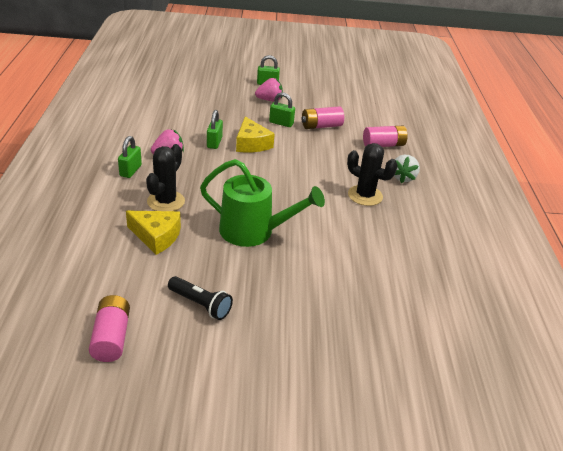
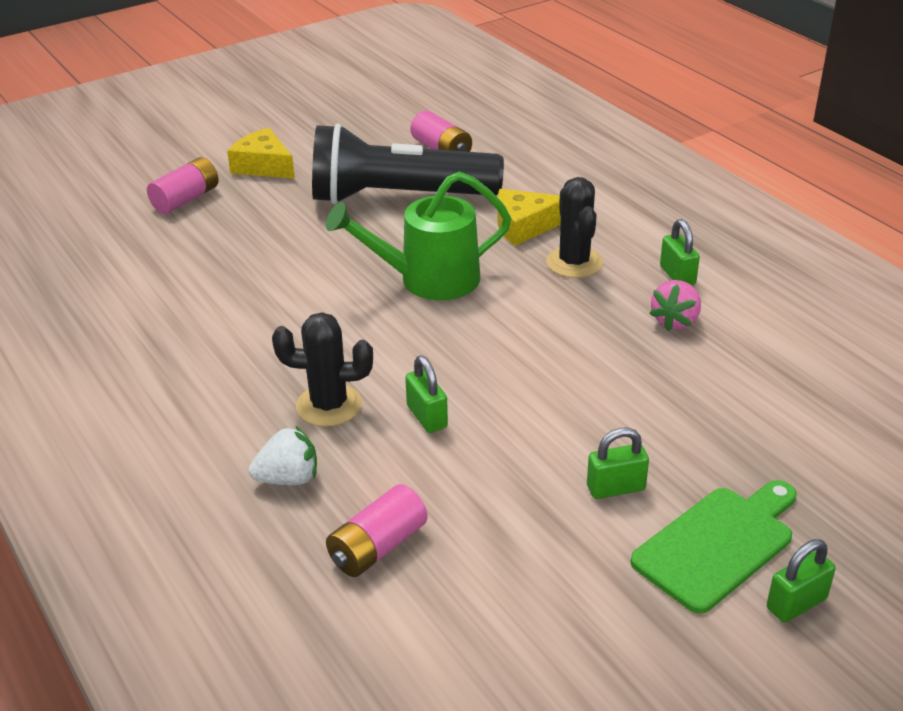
camera: 150 degrees right, 0 degrees up
black flashlight [168,276,233,320] -> black flashlight [312,124,504,204], size x2.38
green padlock [207,110,223,149] -> green padlock moved to [405,356,448,433]
yellow cheese [236,117,275,152] -> yellow cheese moved to [227,128,295,179]
pink strawberry [255,78,283,102] -> green cutting board [630,480,797,614]
pink battery [301,106,344,129] -> pink battery moved to [147,157,219,214]
white strawberry [394,155,420,183] -> white strawberry turned 90 degrees clockwise [249,426,317,485]

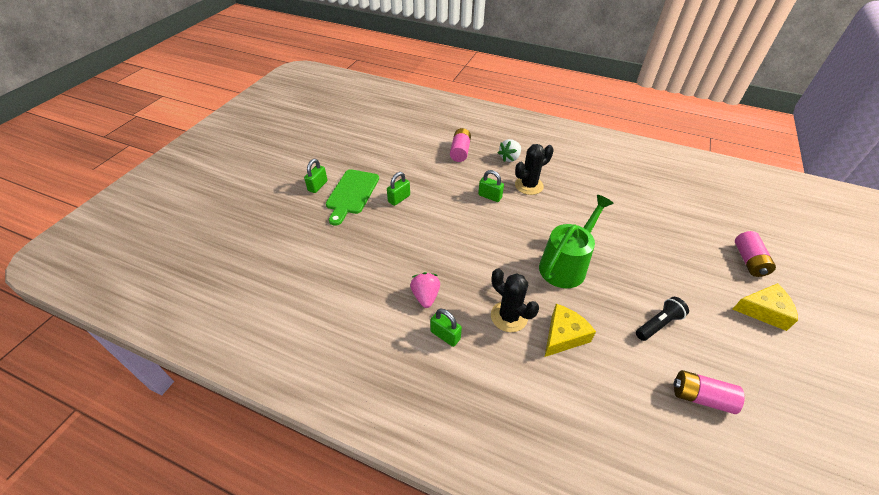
camera: 145 degrees right, 10 degrees up
black flashlight [312,124,504,204] -> black flashlight [636,297,689,341], size x0.42

